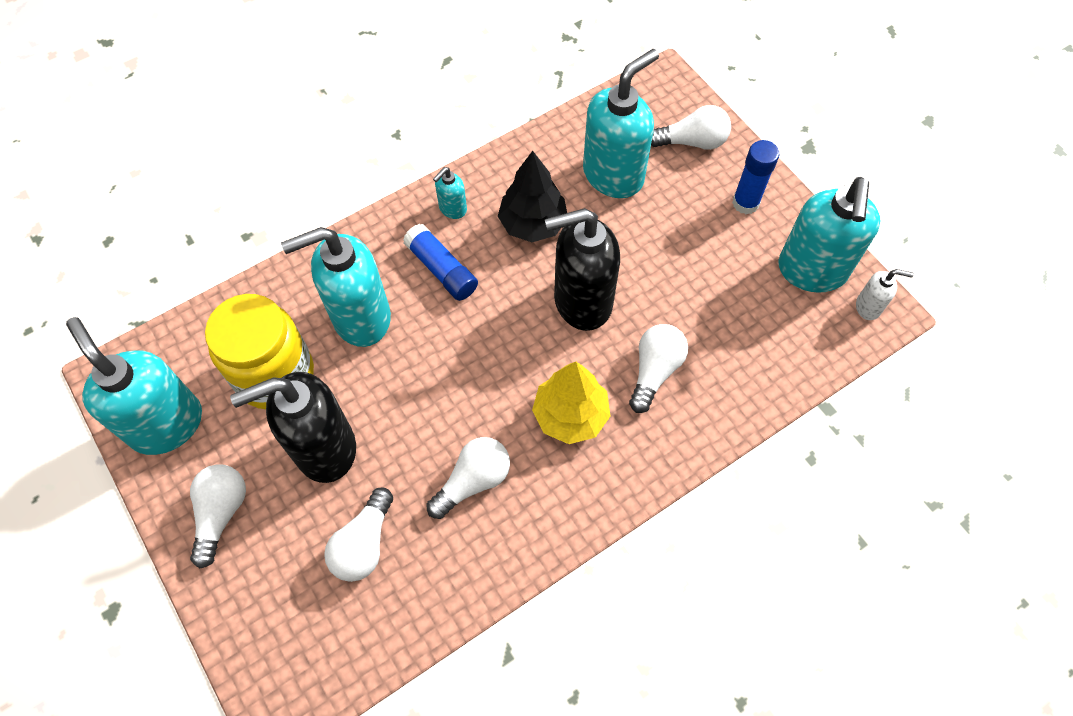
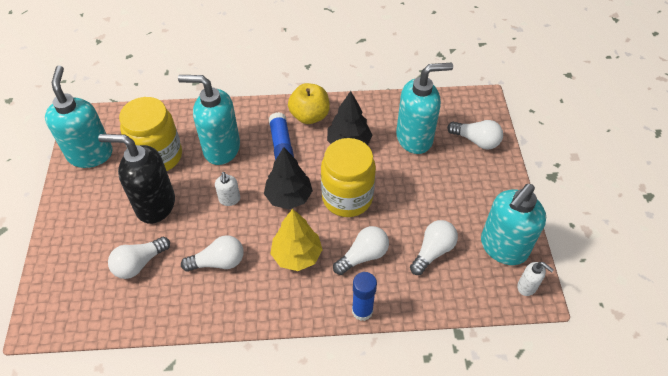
camera: 30 degrees right, 10 degrees down
white light bulb [190,464,246,568] -> white light bulb moved to [410,220,458,275]
turquoise soap dispenser [433,167,467,219] -> yellow apple [288,83,330,124]
black soap dispenser [545,208,620,331] -> yellow jar [321,138,376,217]
blue glue stick [732,140,779,214] -> blue glue stick moved to [352,272,377,321]
none -> white soap dispenser [215,172,240,206]
none -> black tree [264,147,313,209]

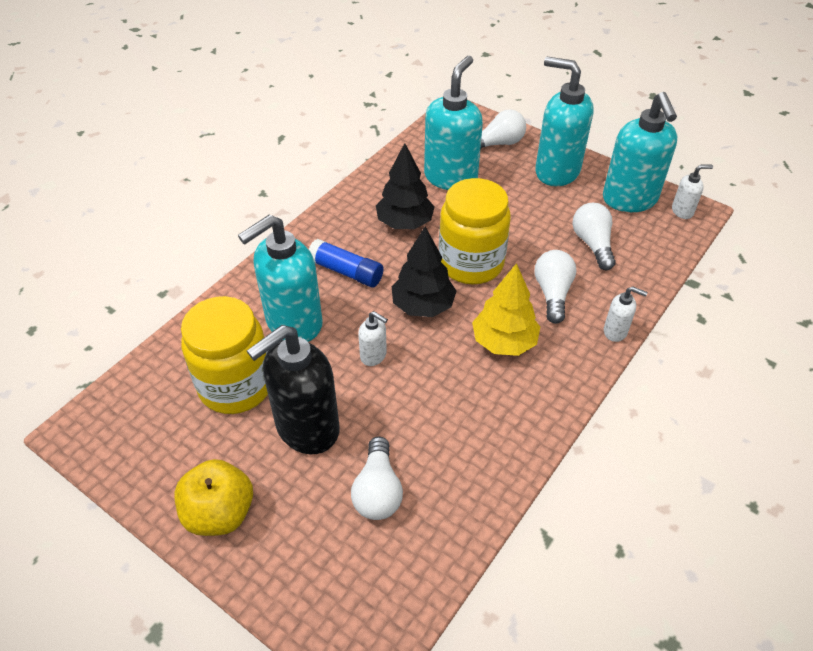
camera: 50 degrees left, 5 degrees down
turquoise soap dispenser [45,65,113,168] -> turquoise soap dispenser moved to [535,57,594,186]
white light bulb [181,235,244,272] -> none
yellow apple [288,83,330,124] -> yellow apple moved to [174,459,253,536]
blue glue stick [352,272,377,321] -> white soap dispenser [604,286,648,342]

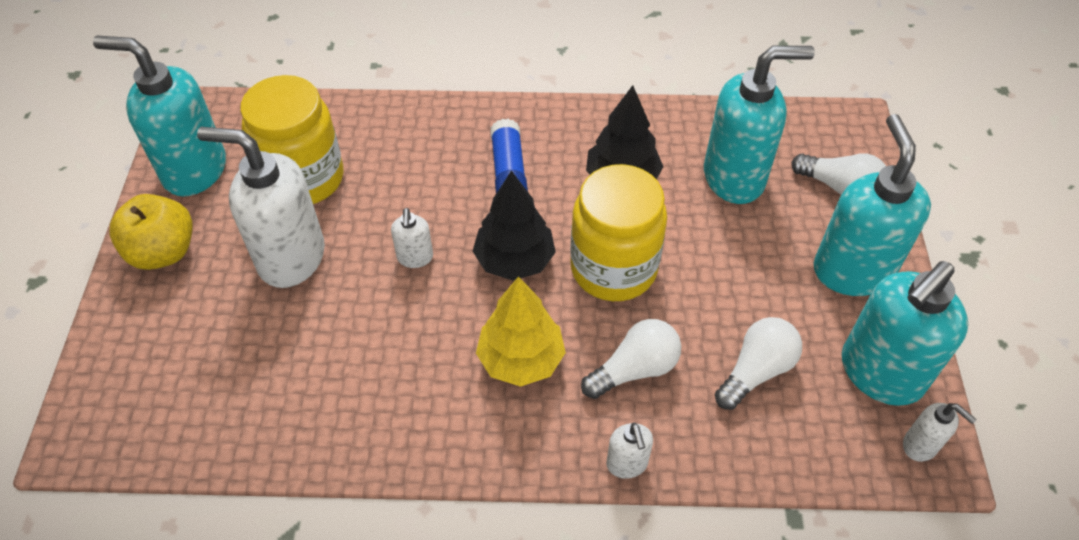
camera: 55 degrees right, 5 degrees up
turquoise soap dispenser [238,215,323,342] -> turquoise soap dispenser moved to [93,35,226,196]
black soap dispenser [247,325,340,454] -> white soap dispenser [197,127,325,288]
white light bulb [351,437,403,520] -> none

